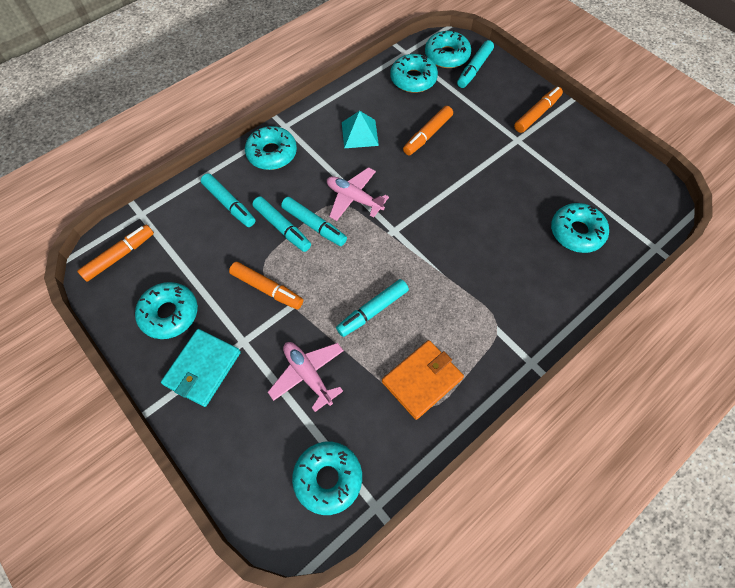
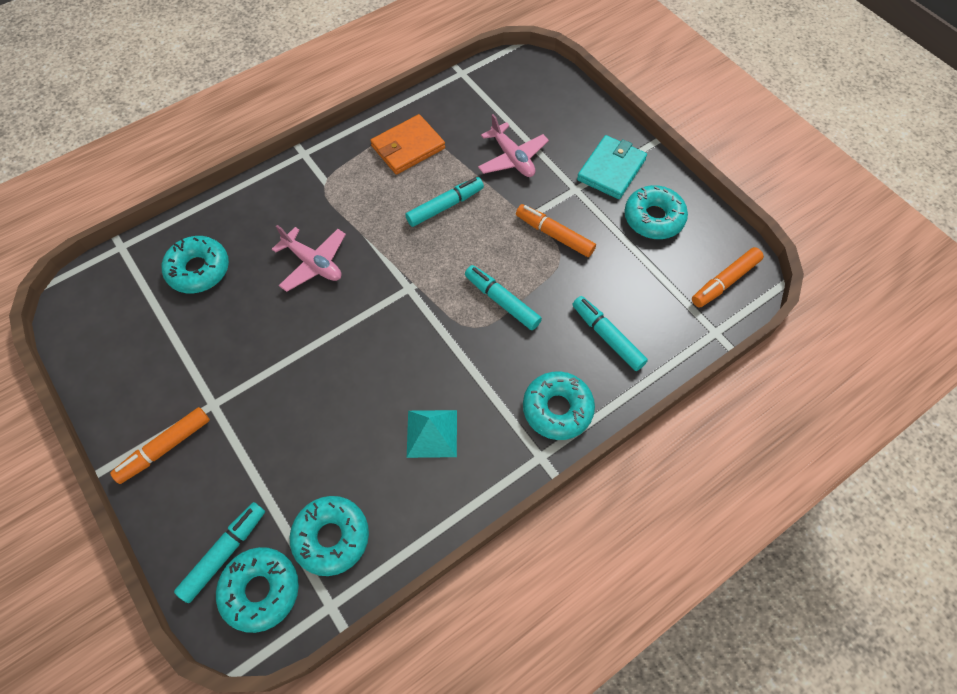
camera: 175 degrees left, 0 degrees up
turquoise marker [252,197,311,252] -> none
turquoise donut [292,442,362,515] -> none
pink plane [327,167,389,221] -> pink plane moved to [272,225,346,292]
orange marker [403,106,453,155] -> none

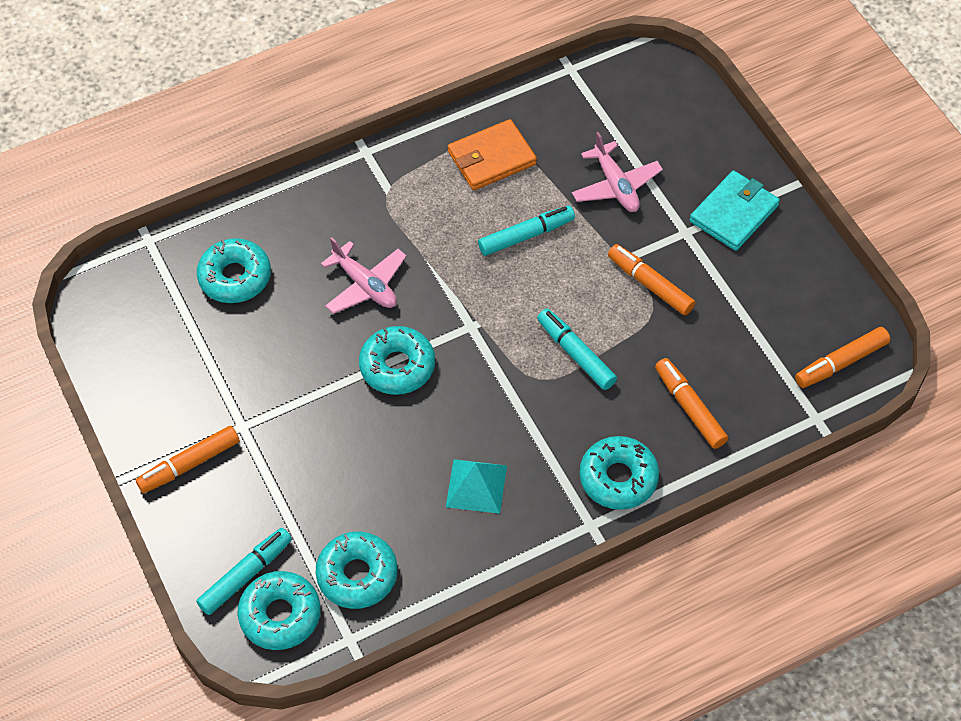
camera: 10 degrees right, 5 degrees down
turquoise marker [572,296,648,371] -> orange marker [655,358,728,449]
turquoise donut [625,185,688,239] -> turquoise donut moved to [359,326,435,395]

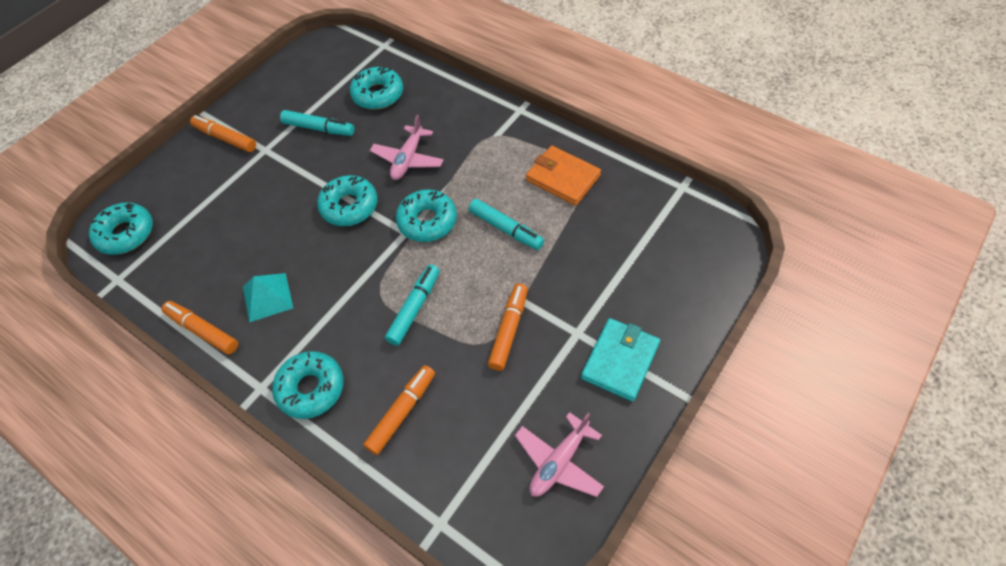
camera: 65 degrees right, 0 degrees up
turquoise marker [196,528,292,615] -> turquoise marker moved to [280,110,354,136]
turquoise donut [316,532,397,609] -> turquoise donut moved to [396,189,457,242]
pink plane [572,132,663,212] -> pink plane moved to [515,412,604,497]
turquoise wallet [690,170,780,251] -> turquoise wallet turned 75 degrees counterclockwise [581,318,660,402]
orange marker [795,327,890,388] -> orange marker moved to [162,301,238,354]

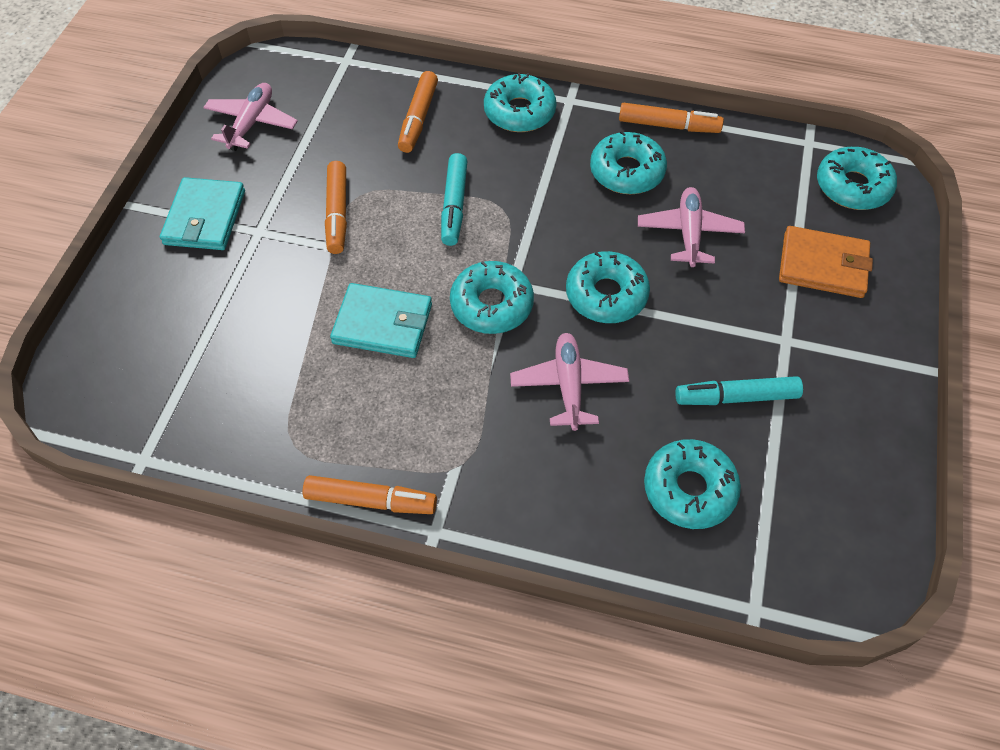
camera: 155 degrees right, 0 degrees up
orange marker [190,115,256,152] -> orange marker moved to [302,475,437,514]
turquoise pyramid [243,273,293,322] -> turquoise donut [590,131,667,194]
turquoise marker [469,199,544,250] -> turquoise wallet [330,283,432,358]
orange wallet [526,146,601,206] -> orange wallet moved to [779,226,873,298]
none -> pink plane [638,187,745,267]

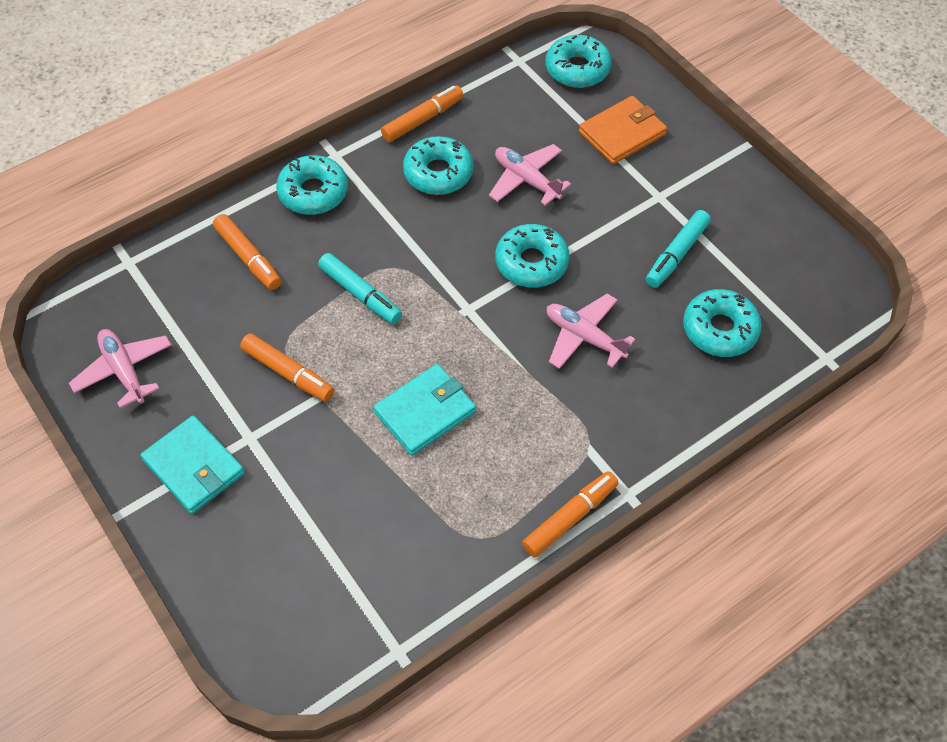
camera: 50 degrees left, 0 degrees up
turquoise donut [450,261,534,334] -> none

